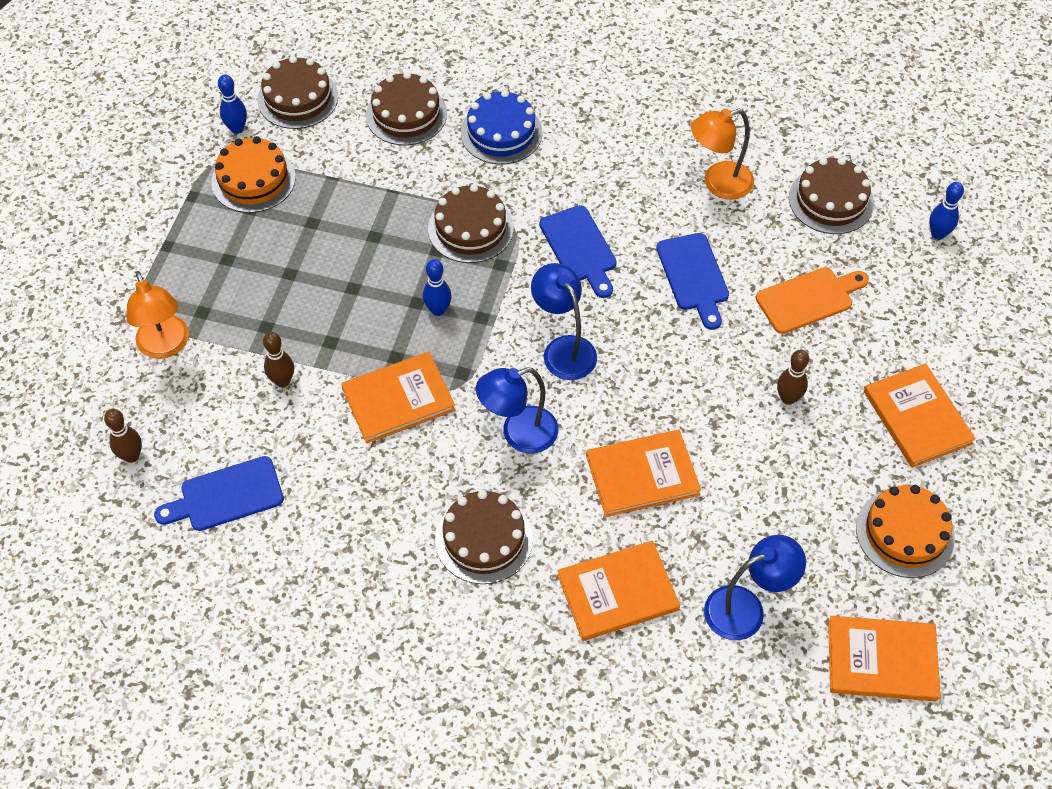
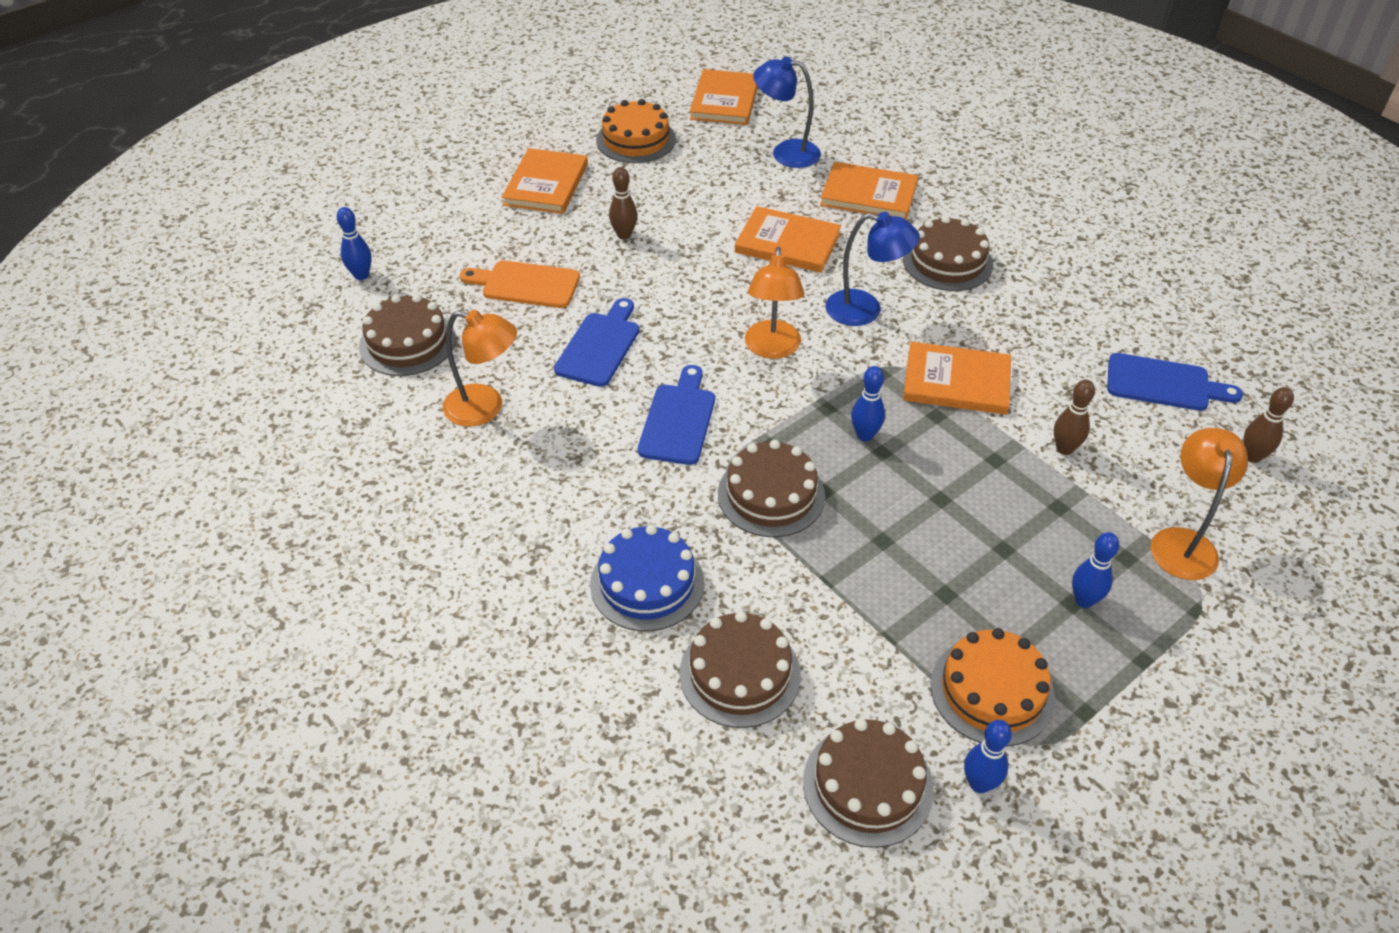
camera: 145 degrees left, 10 degrees down
blue lamp [531,263,597,380] -> orange lamp [745,247,804,359]
orange book [828,616,941,701] -> orange book turned 60 degrees clockwise [690,69,758,125]
none -> blue bowling pin [1072,532,1119,608]

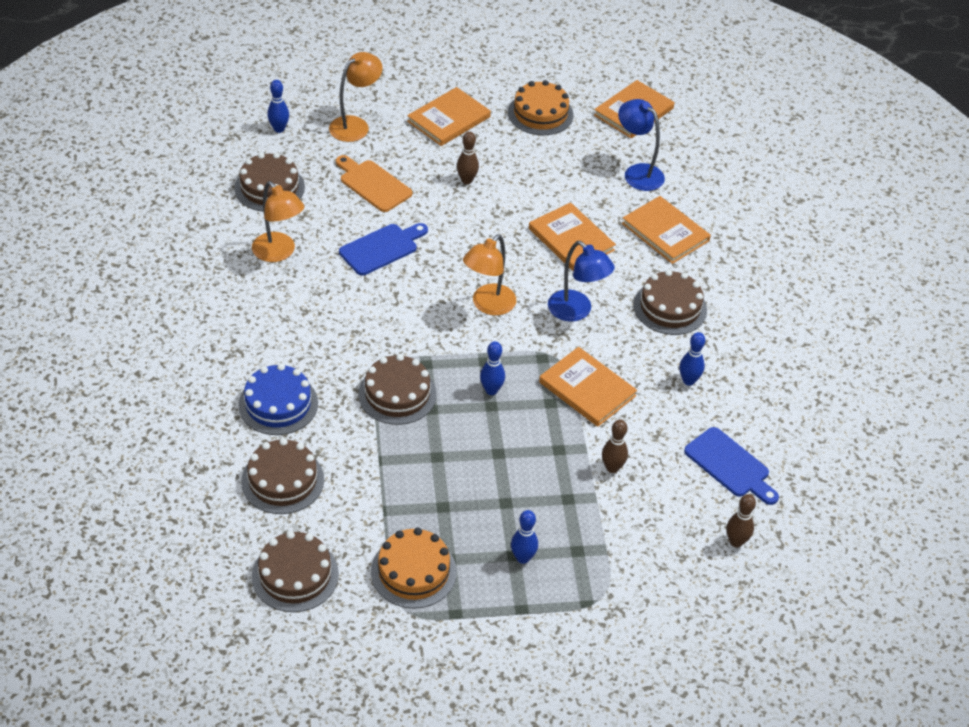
camera: 30 degrees right, 0 degrees up
blue cutting board [638,365,715,465] -> none
blue bowling pin [964,720,1012,793] -> blue bowling pin moved to [679,332,705,386]
orange lamp [1151,428,1248,580] -> orange lamp moved to [329,52,382,142]

